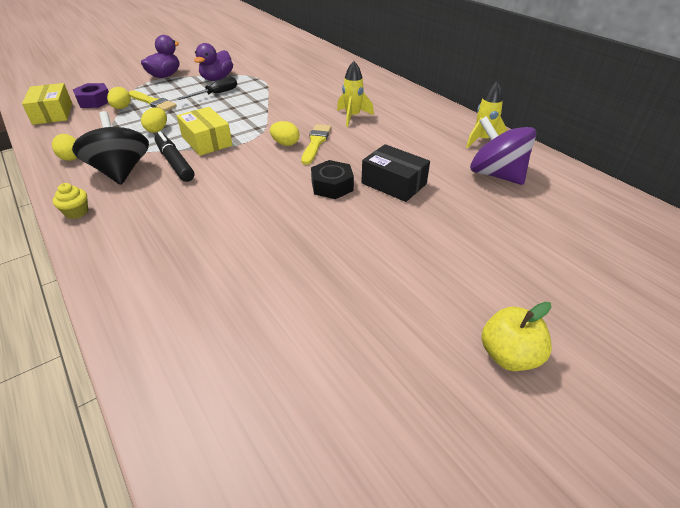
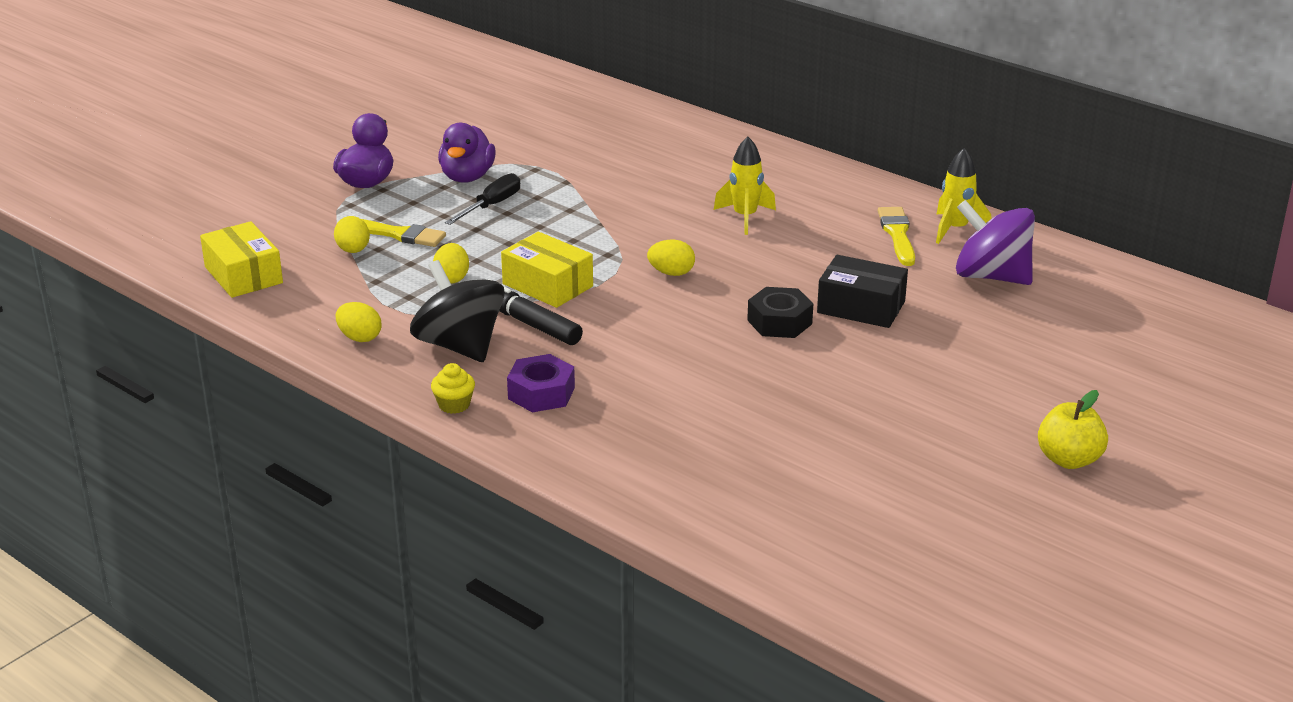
camera: 15 degrees left, 10 degrees down
purple nut [73,83,109,108] -> purple nut moved to [507,354,575,412]
yellow brush [301,124,331,165] -> yellow brush moved to [878,207,915,266]

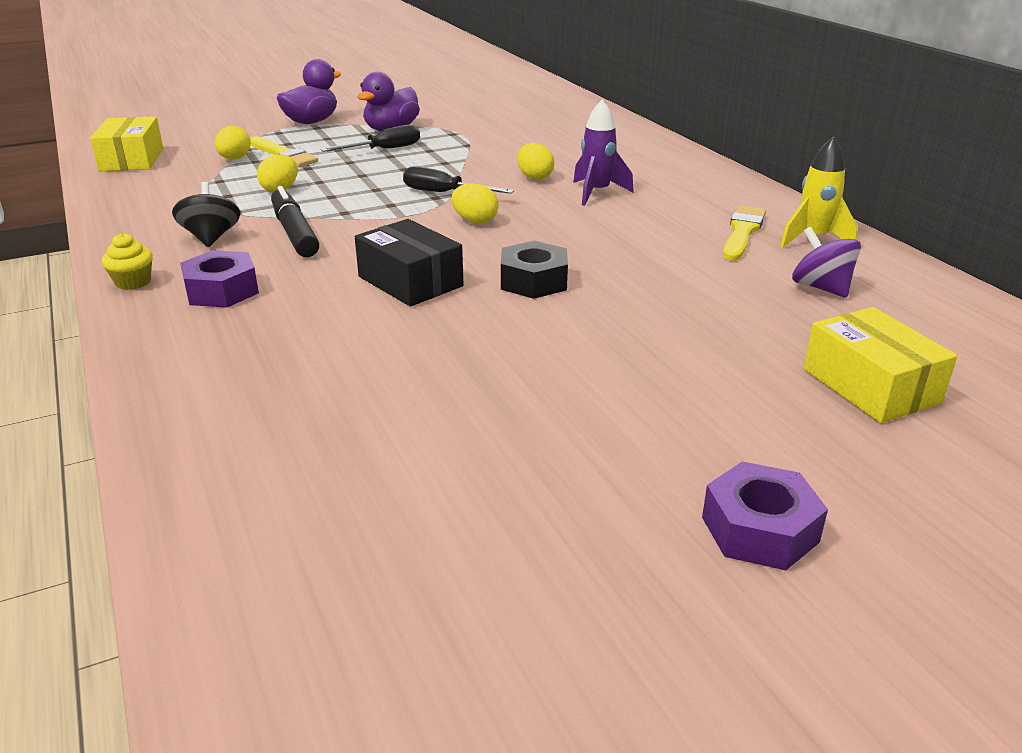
camera: 25 degrees right, 0 degrees up
yellow egg [336,302,381,342] -> yellow egg moved to [517,143,554,180]
black spinning top [410,260,504,362] -> black spinning top [172,182,240,247], size x0.61
yellow box [501,232,593,308] -> yellow box moved to [804,307,957,423]
yellow rocket [714,137,776,235] -> purple rocket [573,100,634,206]
black box [817,255,908,328] -> black box moved to [355,219,463,307]
purple spinning top [956,200,1035,285] -> purple spinning top [792,227,861,298], size x0.61
yellow apple [1038,390,1108,469] -> purple nut [702,462,828,570]
none -> black screwdriver [403,166,514,194]

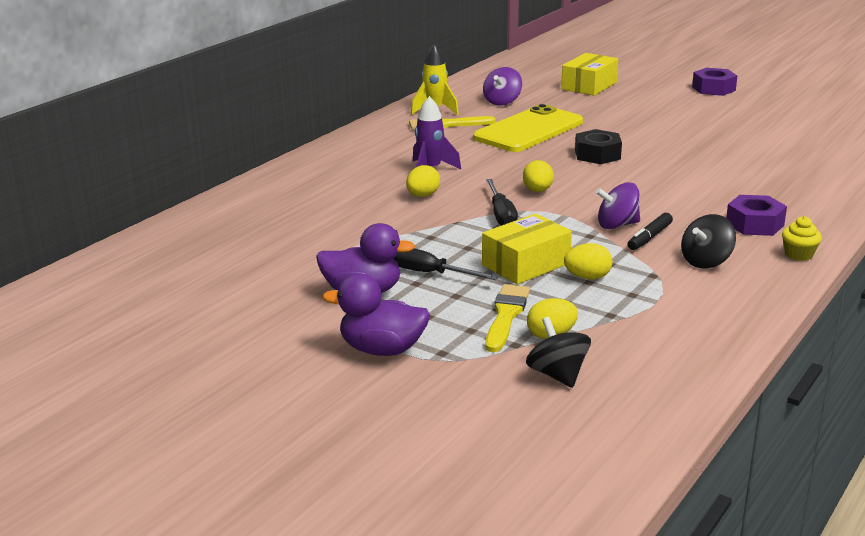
camera: 120 degrees left, 5 degrees down
yellow box [90,116,163,171] -> yellow box moved to [482,214,572,284]
black marker [271,186,319,257] -> black marker [627,213,673,250], size x0.65
black box [355,219,463,307] -> none
none -> yellow phone [473,104,583,152]
none -> black spinning top [526,317,591,388]
none -> purple spinning top [596,182,640,229]

